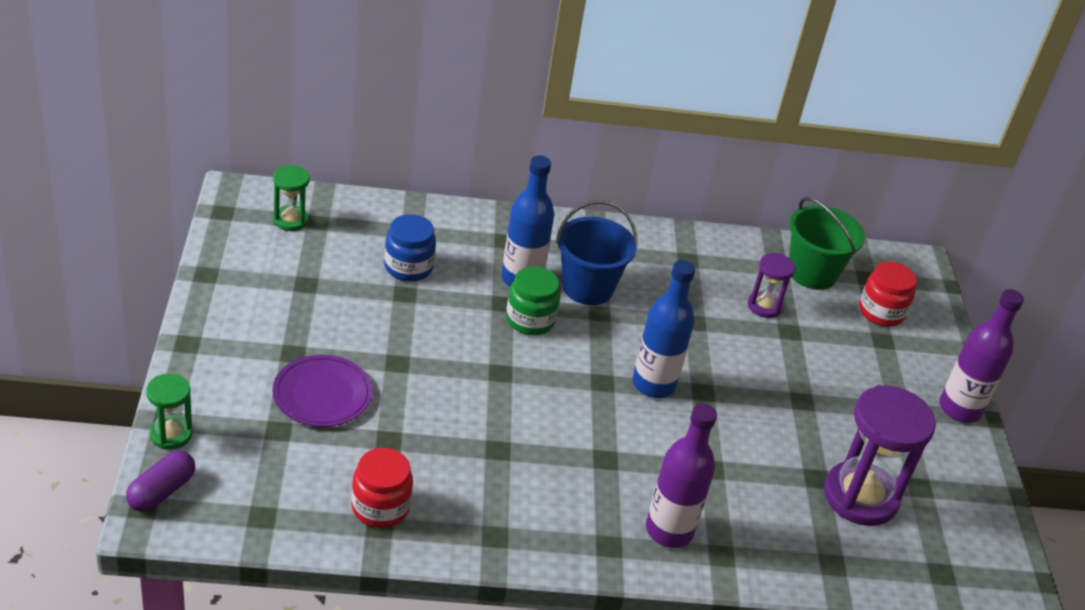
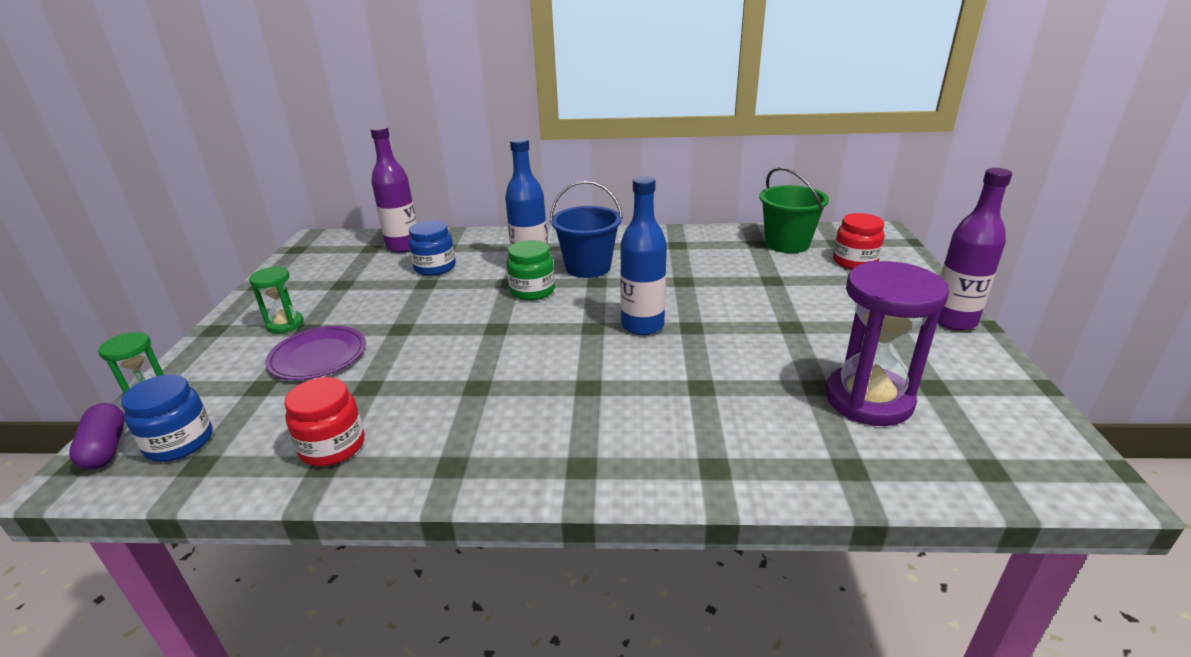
camera: 10 degrees right, 10 degrees down
purple capsule [126,450,195,512] -> purple capsule turned 60 degrees counterclockwise [69,403,125,470]
green hourglass [273,165,310,231] -> green hourglass moved to [249,266,304,333]
purple bottle [646,404,717,548] -> purple bottle moved to [370,126,417,253]
purple hourglass [748,253,795,318] -> none
none -> blue jar [121,374,213,462]

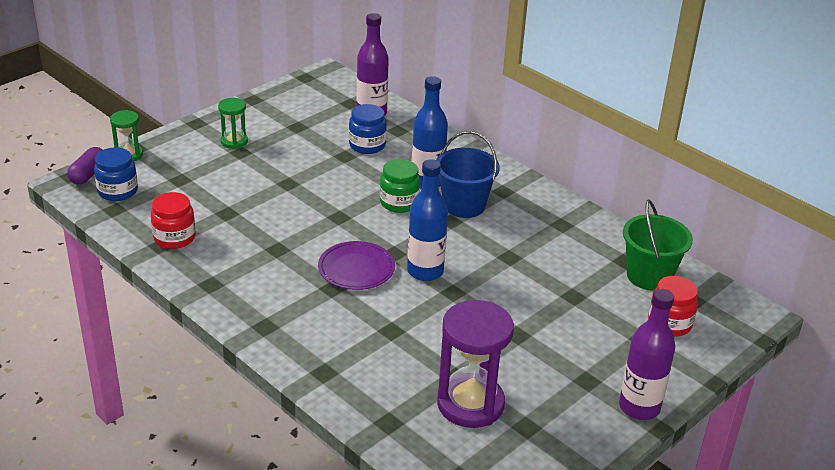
camera: 40 degrees right, 5 degrees up
purple plate [265,326,366,380] -> purple plate moved to [318,241,395,290]

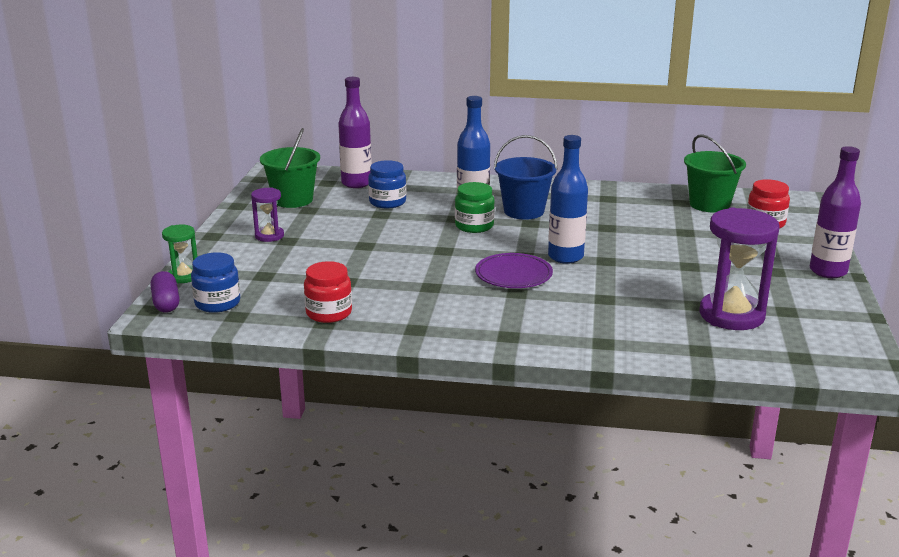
camera: 35 degrees left, 10 degrees down
green hourglass [218,98,248,149] -> purple hourglass [251,187,284,242]
none -> green bucket [260,128,320,208]

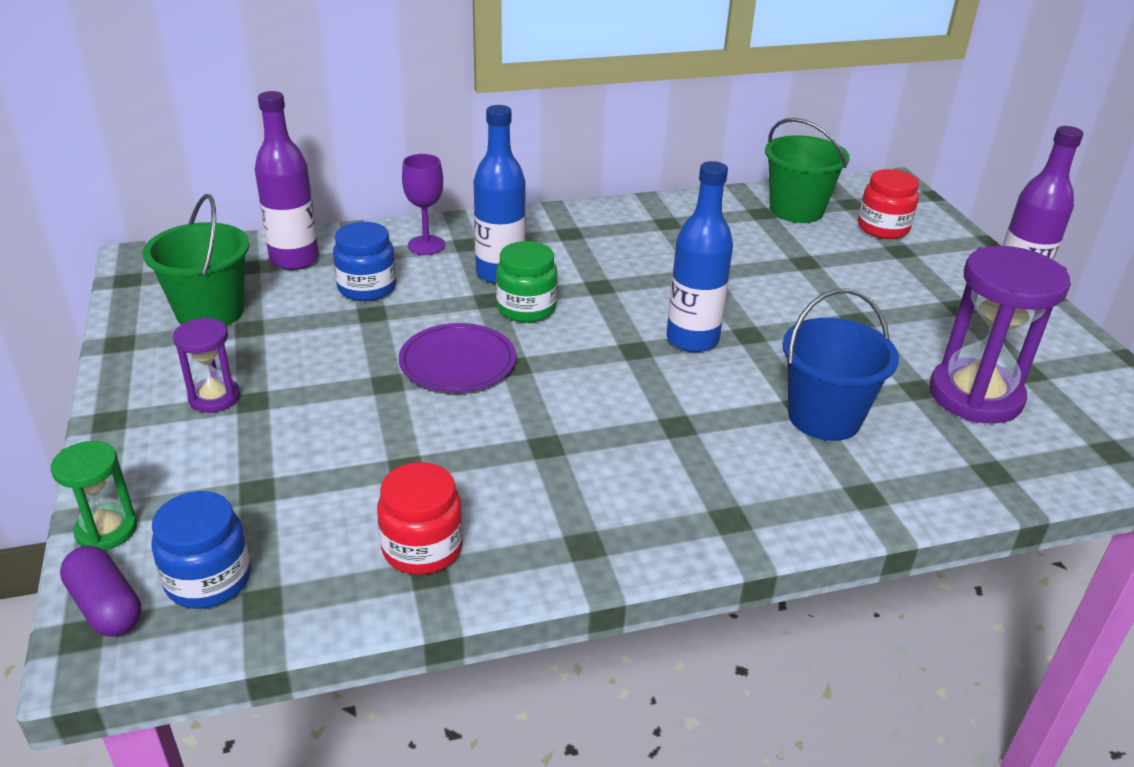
camera: 25 degrees left, 10 degrees up
purple plate [475,253,553,288] -> purple plate moved to [399,323,516,392]
blue bucket [494,135,558,220] -> blue bucket moved to [782,288,899,441]
none -> purple goblet [402,154,445,255]

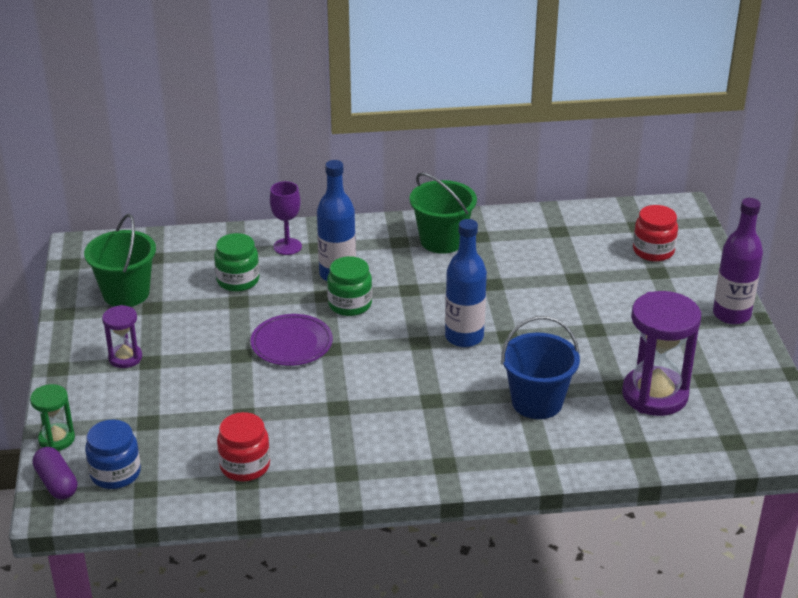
camera: 10 degrees right, 0 degrees up
purple bottle [255,91,319,270] -> none
blue jar [333,222,396,301] -> green jar [214,233,260,292]
green bucket [765,118,850,223] -> green bucket moved to [410,172,477,254]

